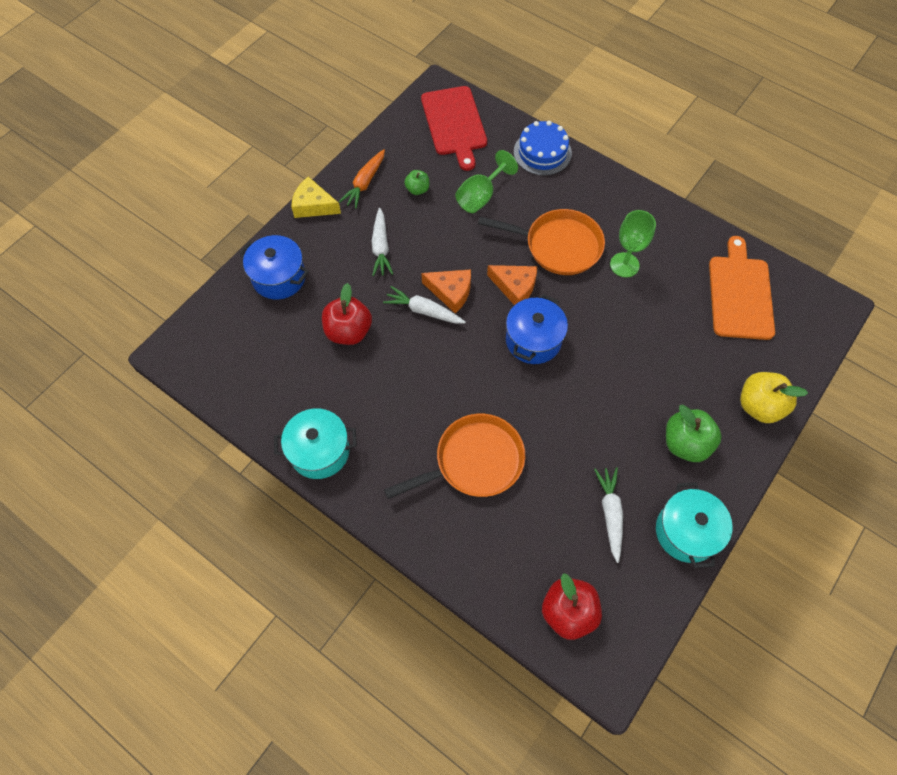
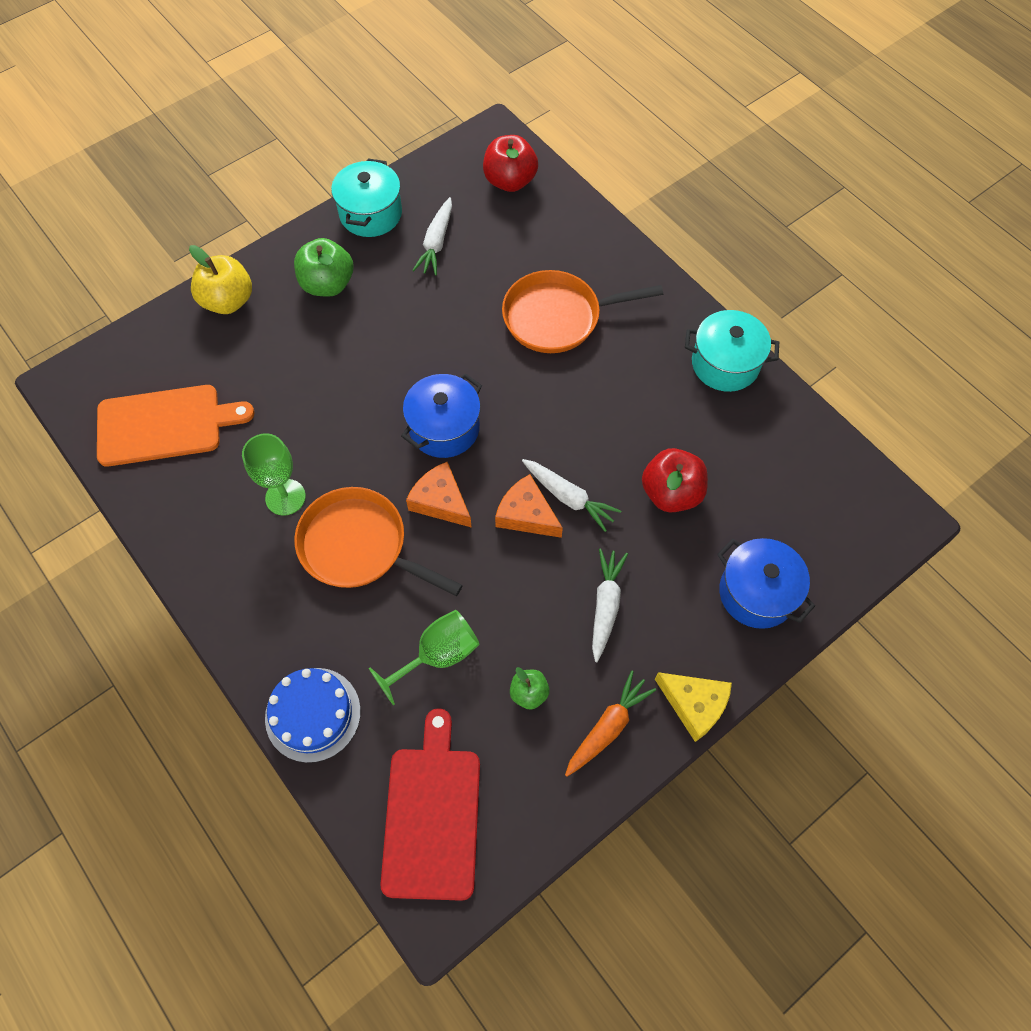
camera: 165 degrees left, 0 degrees up
orange cutting board [709,236,775,340] -> orange cutting board turned 120 degrees counterclockwise [97,385,255,467]

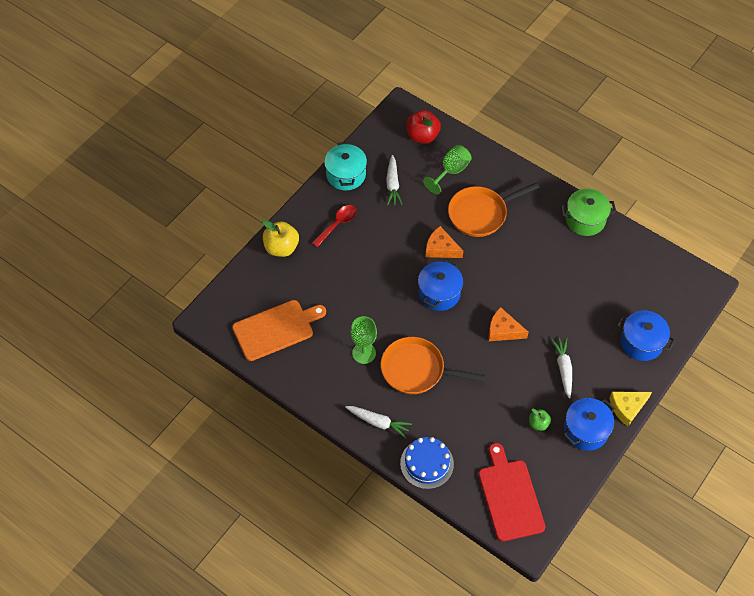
camera: 15 degrees left, 5 degrees down
green apple [294,238,353,297] -> red spoon [312,205,357,247]
green goblet [369,610,480,706] -> green goblet moved to [423,145,472,194]
orange cheese [406,462,472,528] -> orange cheese moved to [425,226,463,258]
white carrot [522,459,621,532] -> white carrot moved to [345,406,412,438]
orange carrot [565,671,656,777] -> blue pot [563,398,615,451]
red apple [642,448,708,512] -> none
yellow cheese [655,672,732,742] -> yellow cheese turned 135 degrees clockwise [609,392,652,426]
turquoise pot [685,310,779,392] -> green pot [561,189,616,236]

